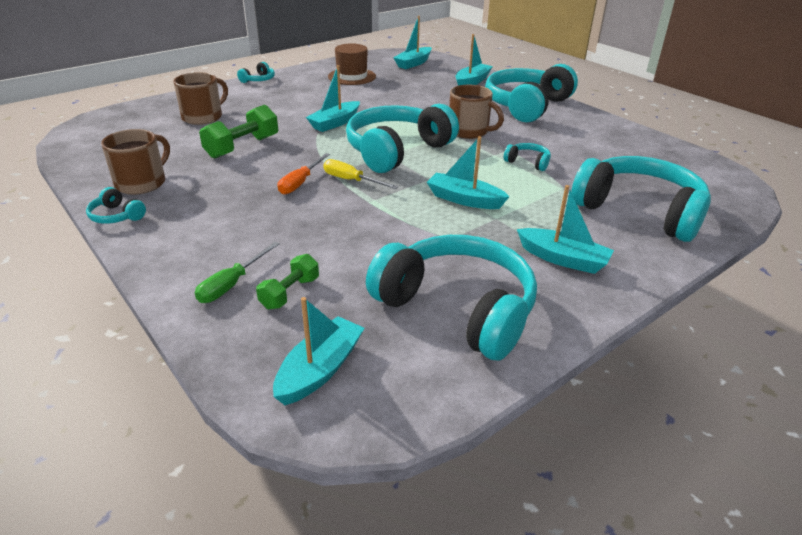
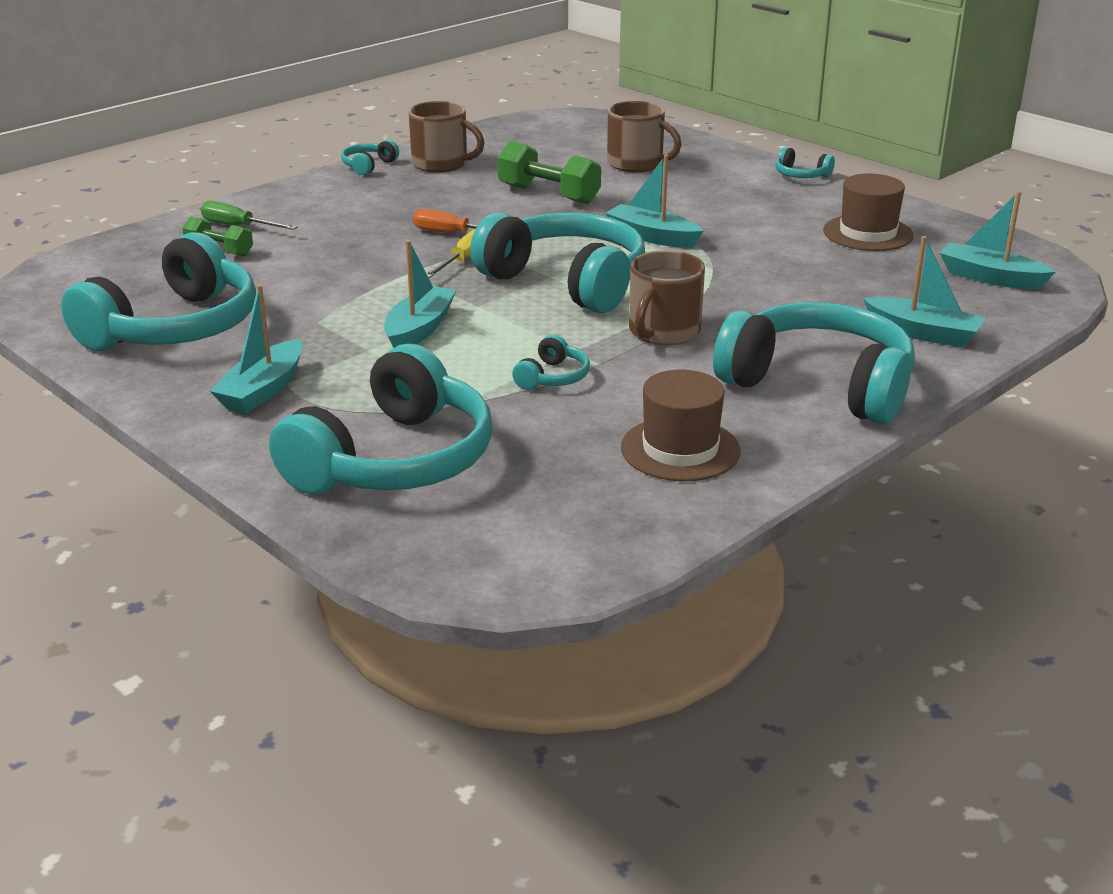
camera: 85 degrees right, 5 degrees down
turquoise boat [273,297,365,405] -> none
none -> brown hat [621,370,741,481]

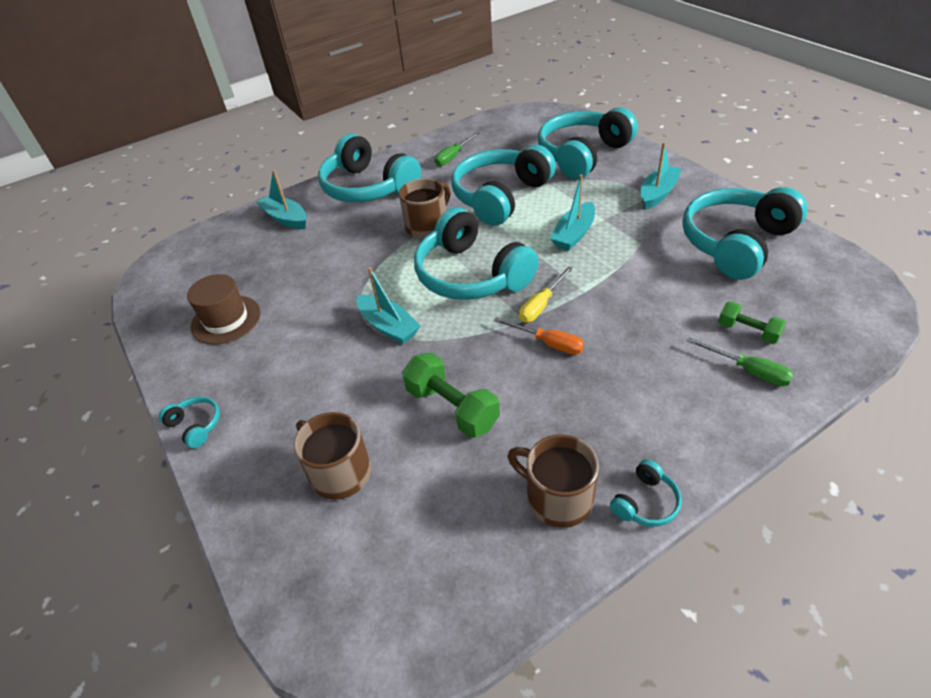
camera: 165 degrees left, 15 degrees up
turquoise headphones [512,334,590,390] -> turquoise headphones [451,145,556,226], size x2.44
brown hat [621,370,741,481] -> green screwdriver [434,132,480,166]
turquoise boat [940,191,1055,290] -> none

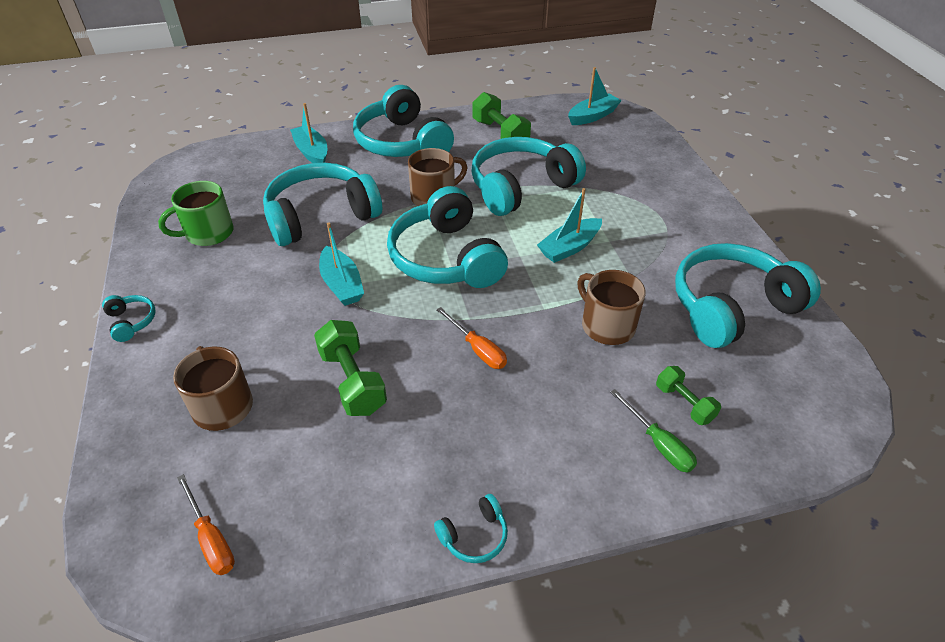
camera: 15 degrees right, 0 degrees up
brown hat [187,274,260,345] -> green mug [158,181,234,246]
green screwdriver [434,132,480,166] -> green dumbbell [472,92,531,139]
brown mug [507,434,599,528] -> brown mug moved to [577,270,646,345]
yellow screwdriver [519,266,573,322] -> none
turquoise headphones [538,107,638,179] -> turquoise headphones moved to [263,163,382,246]
turquoise boat [641,142,682,210] -> turquoise boat moved to [568,67,622,125]
none -> orange screwdriver [177,474,235,575]

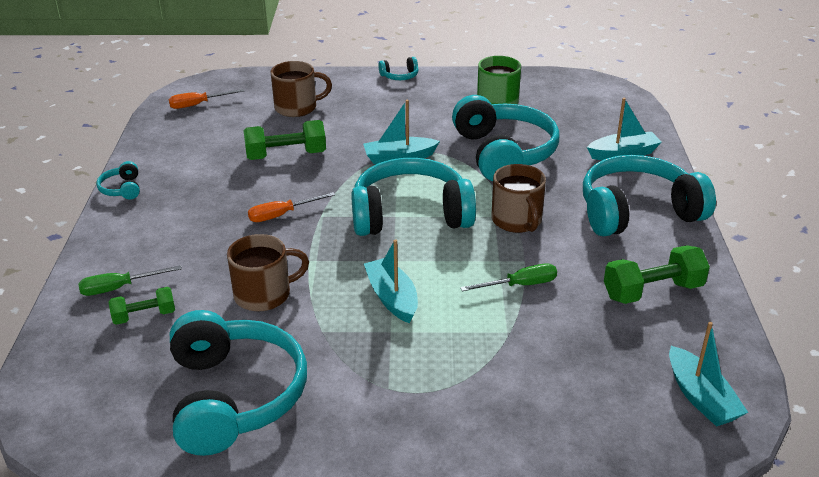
camera: 105 degrees right, 10 degrees down
turquoise headphones [471,137,586,216] -> green screwdriver [460,263,557,291]

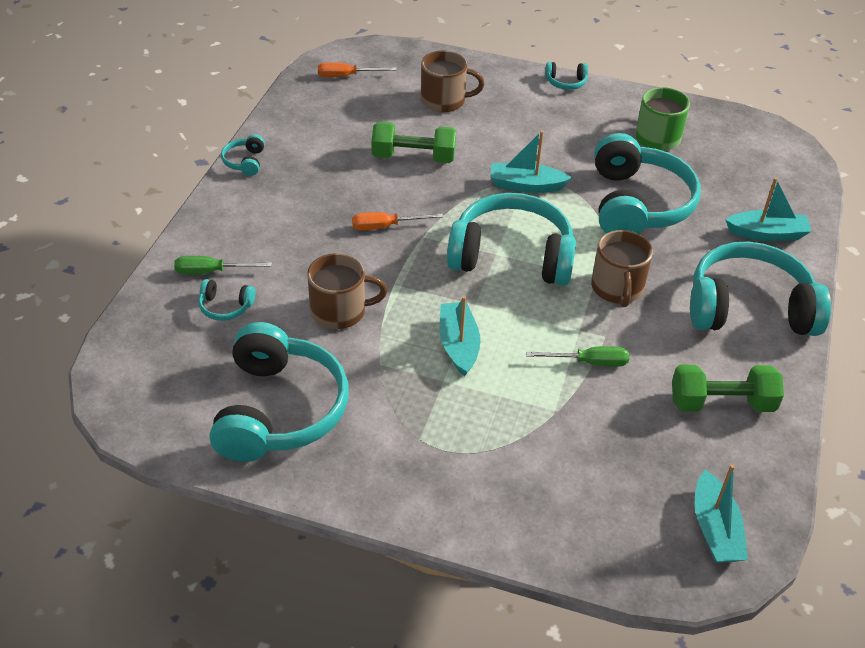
camera: 15 degrees right, 10 degrees up
green dumbbell [109,287,175,325] -> turquoise headphones [198,279,255,321]

